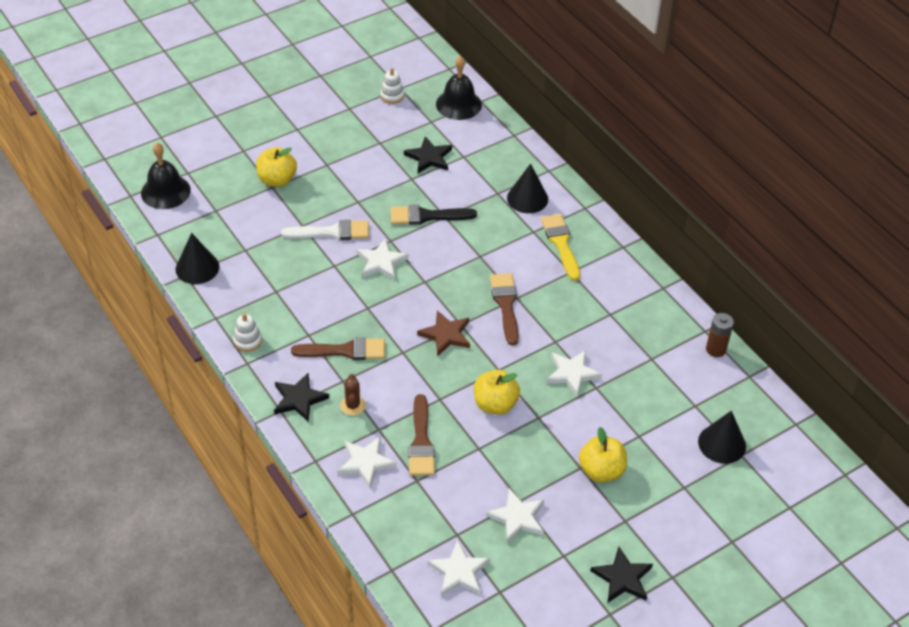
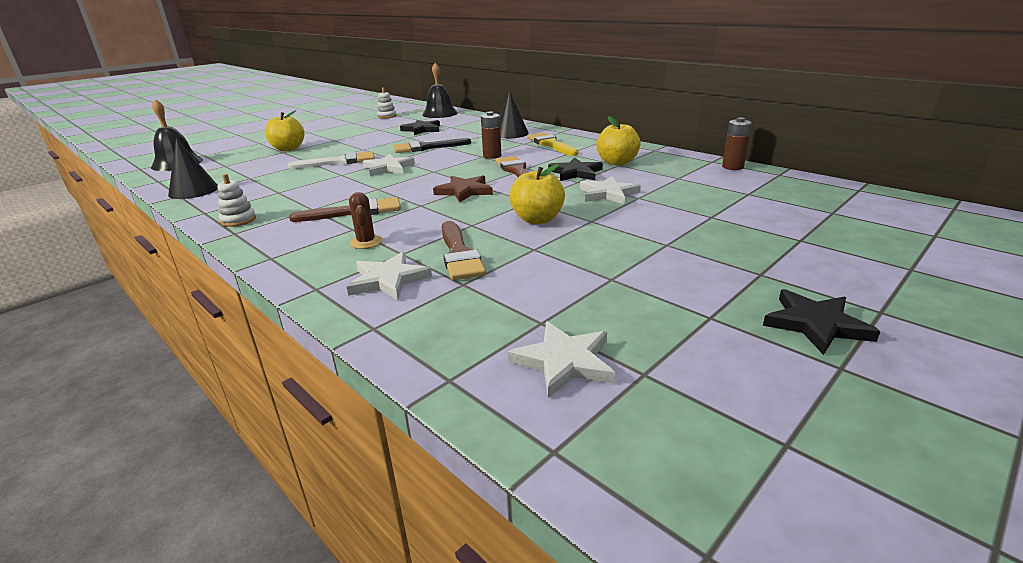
camera: 10 degrees left, 20 degrees down
black star [274,373,329,421] -> black star moved to [548,157,603,181]
white star [486,488,544,543] -> none
yellow apple [579,427,627,482] -> yellow apple moved to [596,116,641,165]
black cone [698,411,746,464] -> none
none -> brown battery [481,112,501,159]

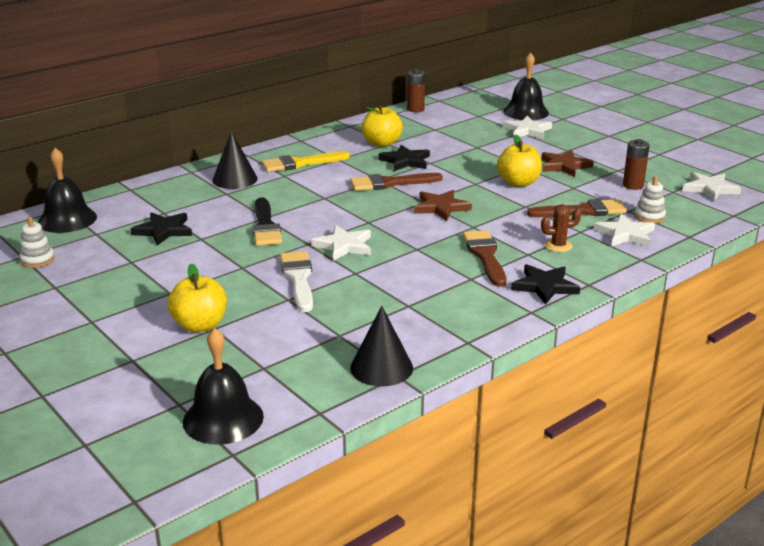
camera: 85 degrees left, 0 degrees up
white stacking toy [218,174,256,227] -> white stacking toy moved to [634,176,666,223]
brown battery [481,112,501,159] -> brown battery moved to [623,139,650,190]
white star [580,176,641,204] -> white star moved to [503,116,552,139]
black star [763,289,881,355] -> black star moved to [511,264,580,305]
none -> black bell [503,52,549,120]
none -> brown star [541,150,594,177]

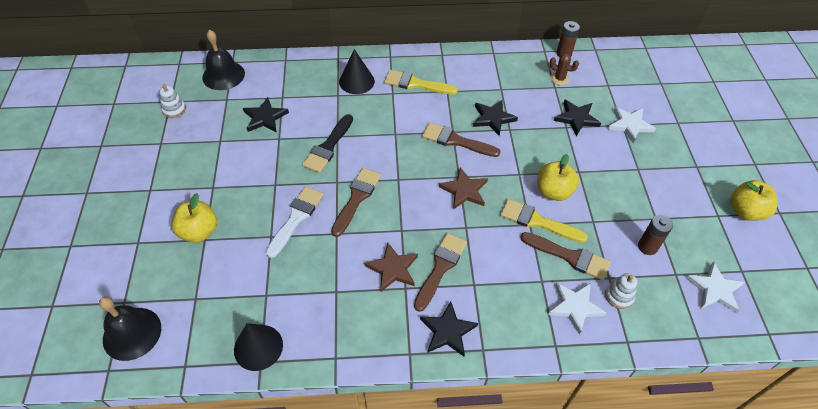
camera: 35 degrees right, 25 degrees up
white star [311,225,371,261] -> brown brush [331,168,381,237]
yellow apple [361,105,403,147] -> yellow apple moved to [730,180,777,221]
black bell [503,52,549,120] -> none
brown star [541,150,594,177] -> brown star moved to [364,242,418,292]
brown cactus [541,204,581,252] -> brown cactus moved to [549,53,579,85]
none -> yellow brush [500,199,588,243]
none -> black star [554,99,601,136]

